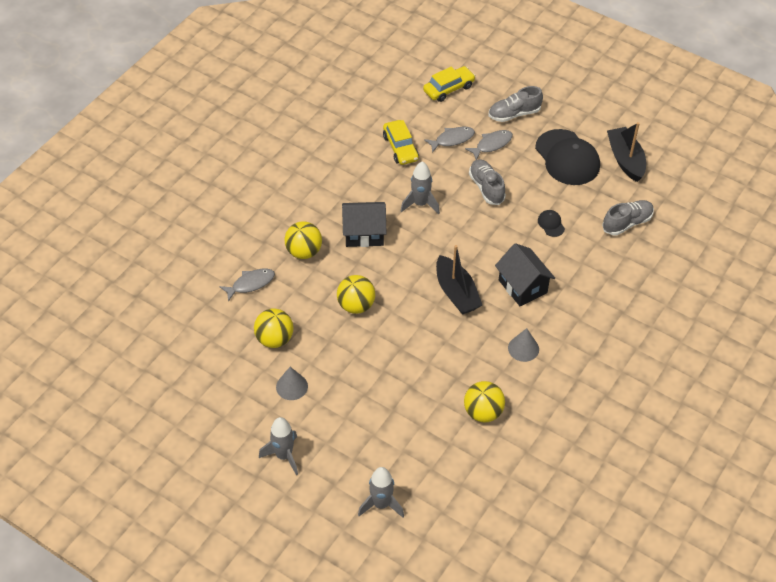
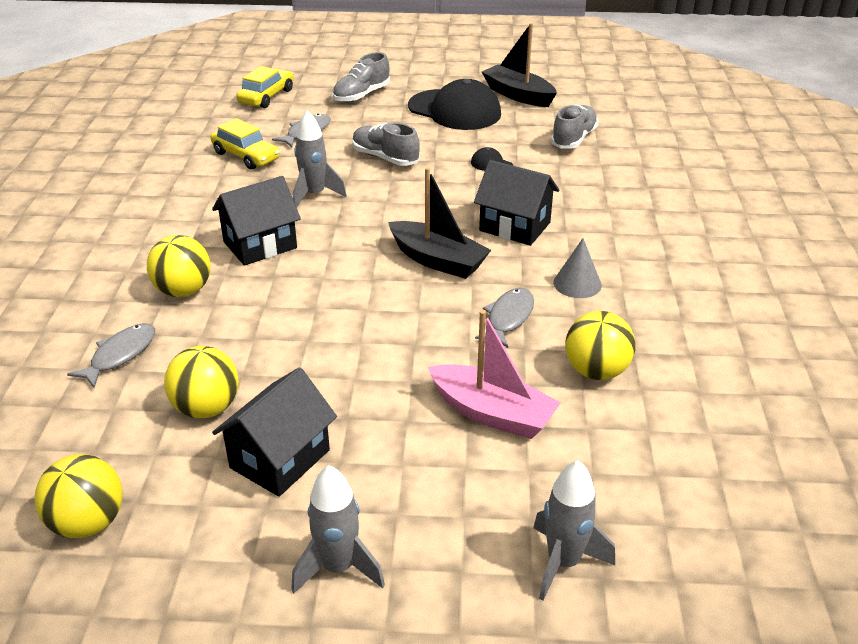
camera: 30 degrees left, 15 degrees down
grey cone [276,367,308,400] -> black house [212,367,337,497]
yellow ball [337,275,375,314] -> yellow ball moved to [34,454,123,538]
grey fish [465,130,513,160] -> grey fish moved to [475,288,534,348]
none -> pink boat [428,310,561,439]

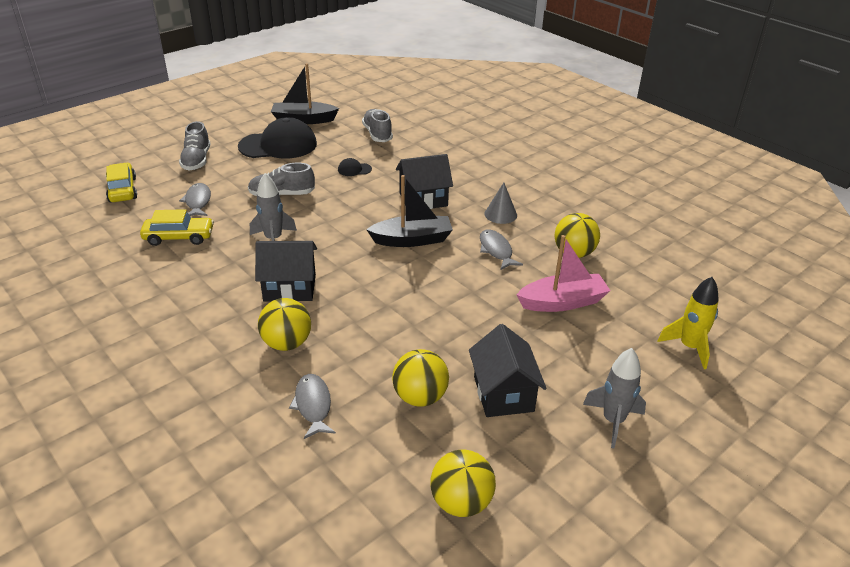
camera: 45 degrees left, 0 degrees up
black house [212,176,301,266] -> black house turned 75 degrees clockwise [255,241,317,301]
grey rocket [533,460,615,601] -> yellow rocket [657,277,719,369]

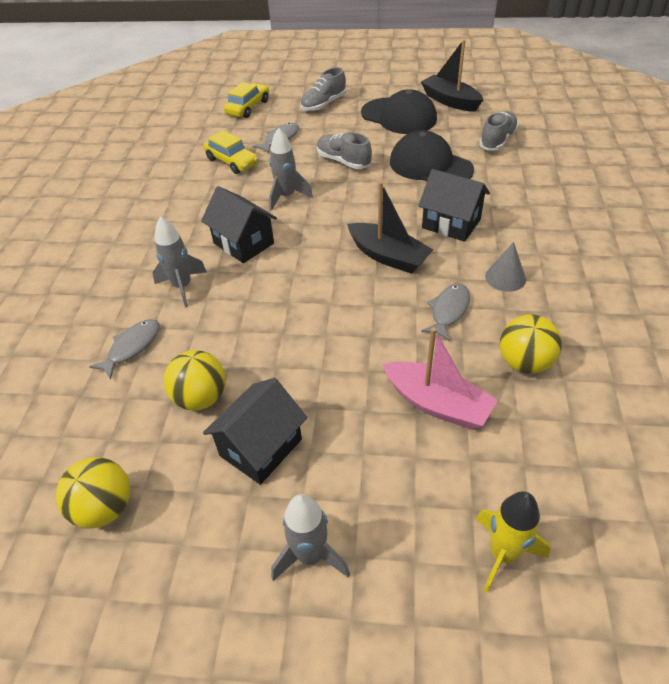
camera: 50 degrees right, 10 degrees up
yellow ball [258,298,311,351] -> grey rocket [152,216,207,307]
black cap [338,158,372,176] -> black cap [390,130,474,182], size x2.40

